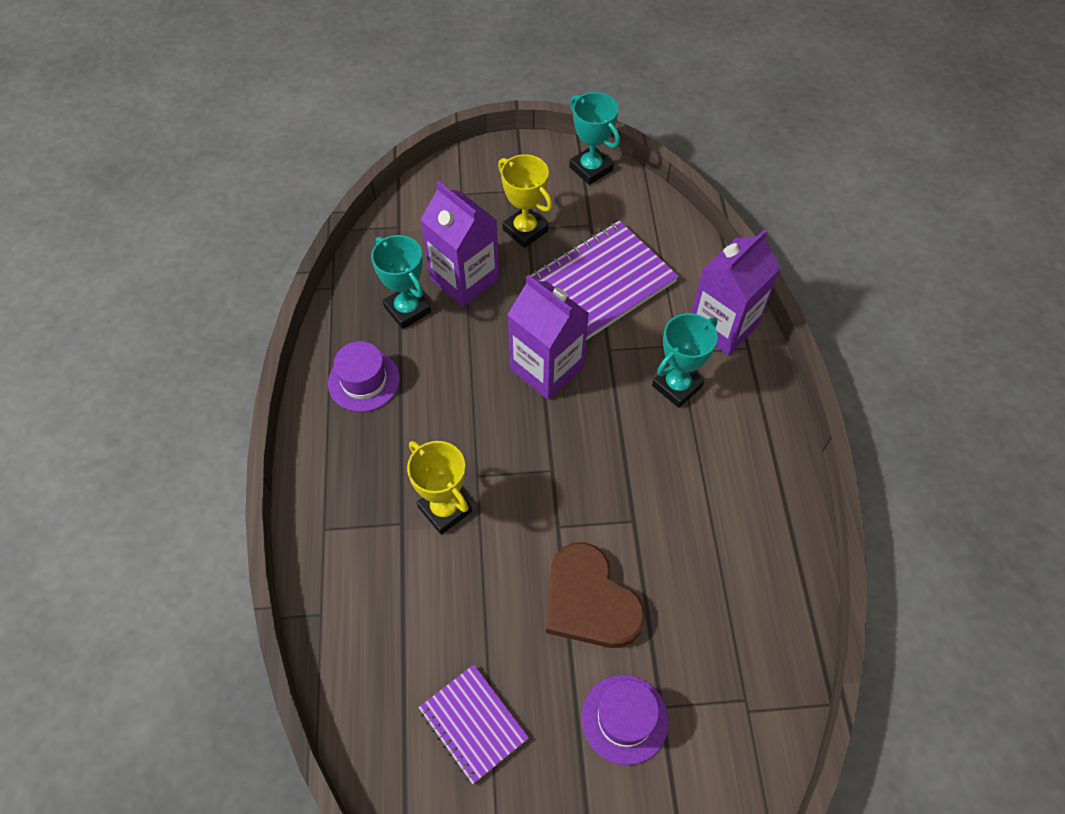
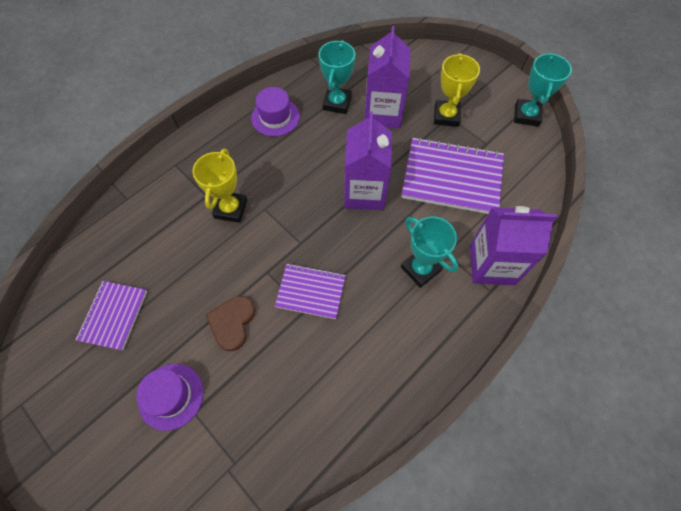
camera: 50 degrees right, 5 degrees up
brown heart [546,542,645,648] -> brown heart [206,296,255,351], size x0.66
turquoise trophy [652,313,718,408] -> turquoise trophy turned 45 degrees clockwise [401,216,458,288]
none -> purple notebook [275,264,346,319]

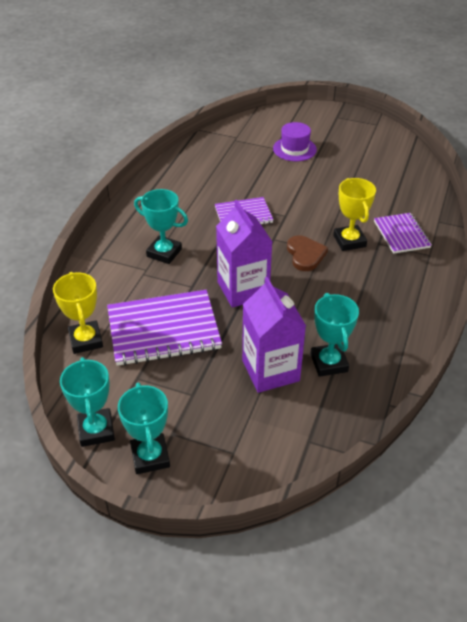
camera: 155 degrees right, 20 degrees down
purple notebook [76,281,147,351] -> purple notebook moved to [374,213,432,254]
brown heart [206,296,255,351] -> brown heart moved to [287,235,328,271]
purple hat [251,87,300,137] -> none
yellow trophy [434,53,480,127] -> yellow trophy moved to [53,272,103,354]
purple carton [470,206,557,285] -> none
none -> turquoise trophy [118,382,170,474]

